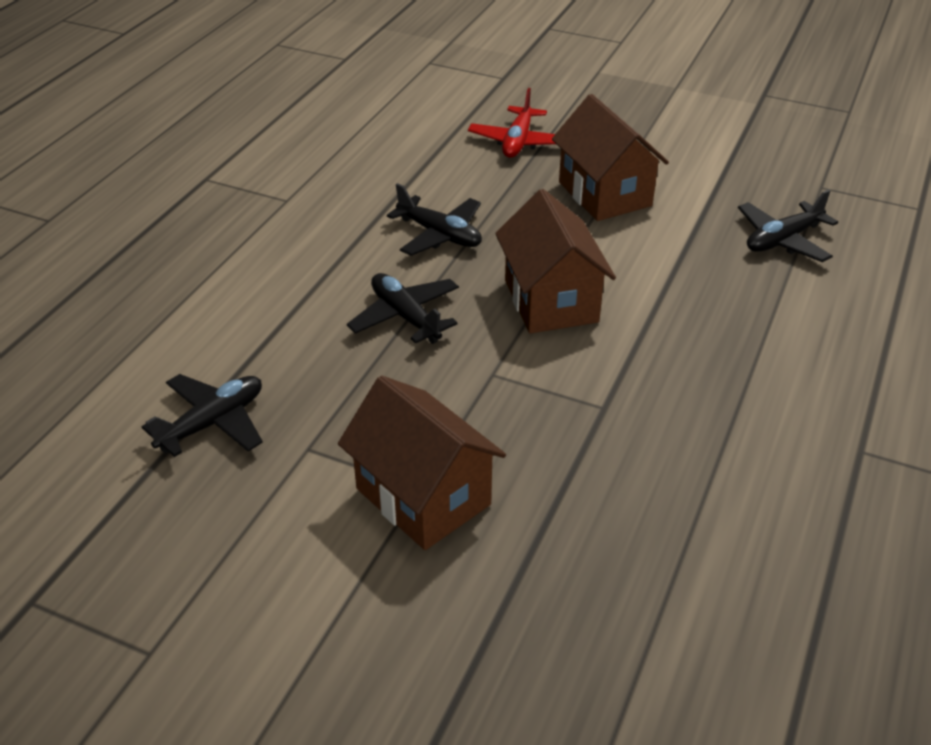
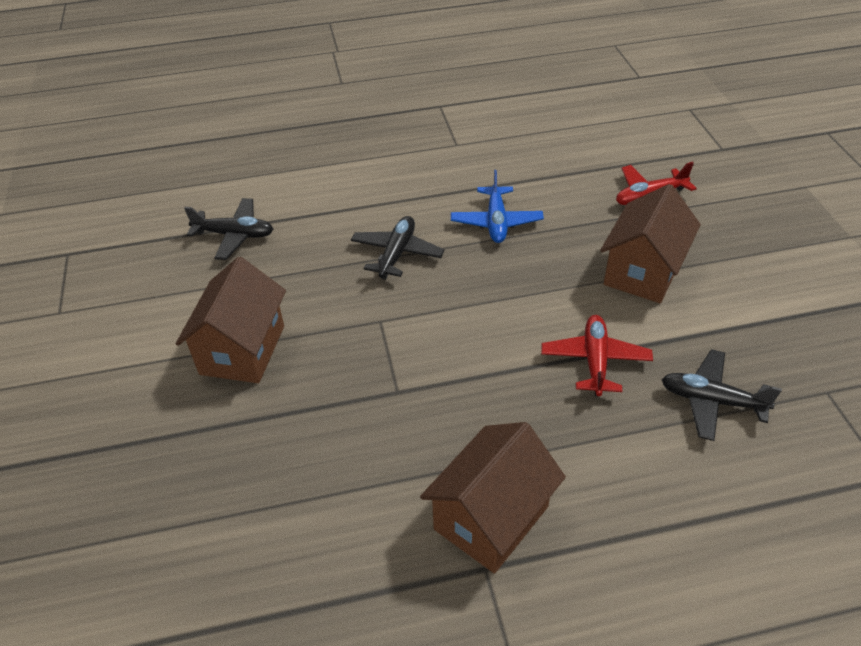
camera: 55 degrees right, 5 degrees up
black plane [387,183,482,256] -> blue plane [451,170,544,243]
brown house [495,189,616,333] -> brown house moved to [420,422,566,573]
none -> red plane [541,315,653,396]

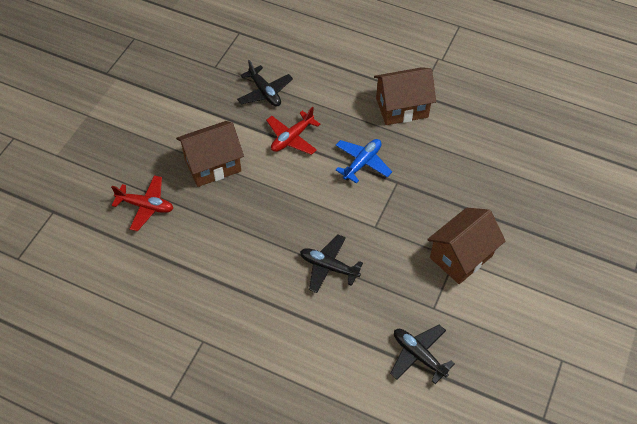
camera: 145 degrees left, 10 degrees up
black plane [351,216,445,280] -> black plane turned 60 degrees clockwise [300,234,363,293]
blue plane [451,170,544,243] -> blue plane moved to [336,139,392,183]

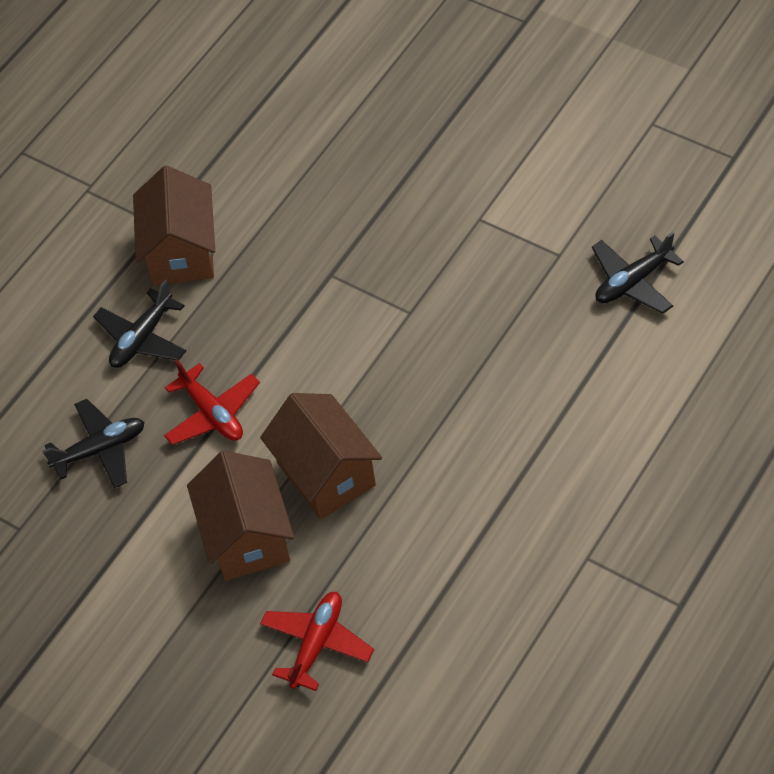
camera: 75 degrees left, 0 degrees up
black plane [300,234,363,293] -> black plane moved to [93,280,186,368]
blue plane [336,139,392,183] -> none
brown house [427,208,505,284] -> brown house moved to [260,393,382,520]

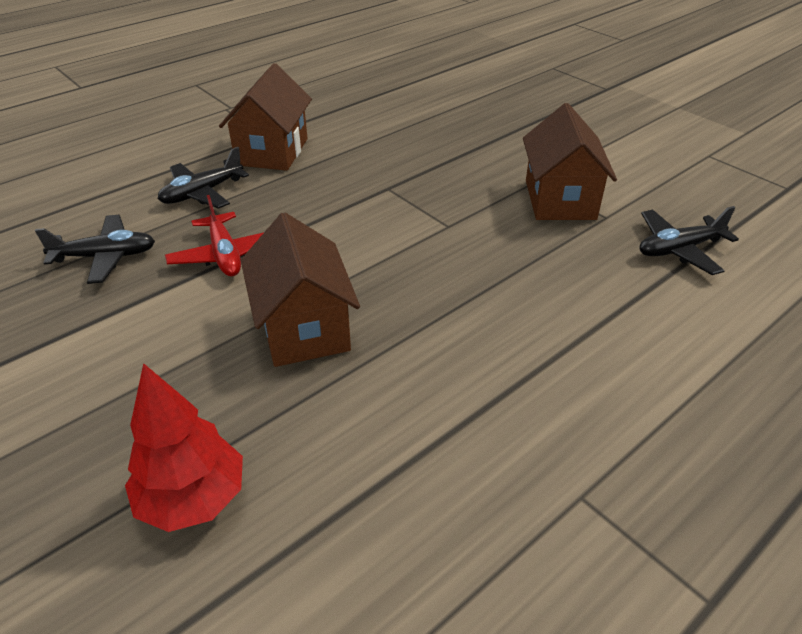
camera: 10 degrees right, 15 degrees down
brown house [187,451,294,581] -> brown house moved to [523,103,617,220]
red plane [260,592,374,691] -> red tree [125,363,243,532]

